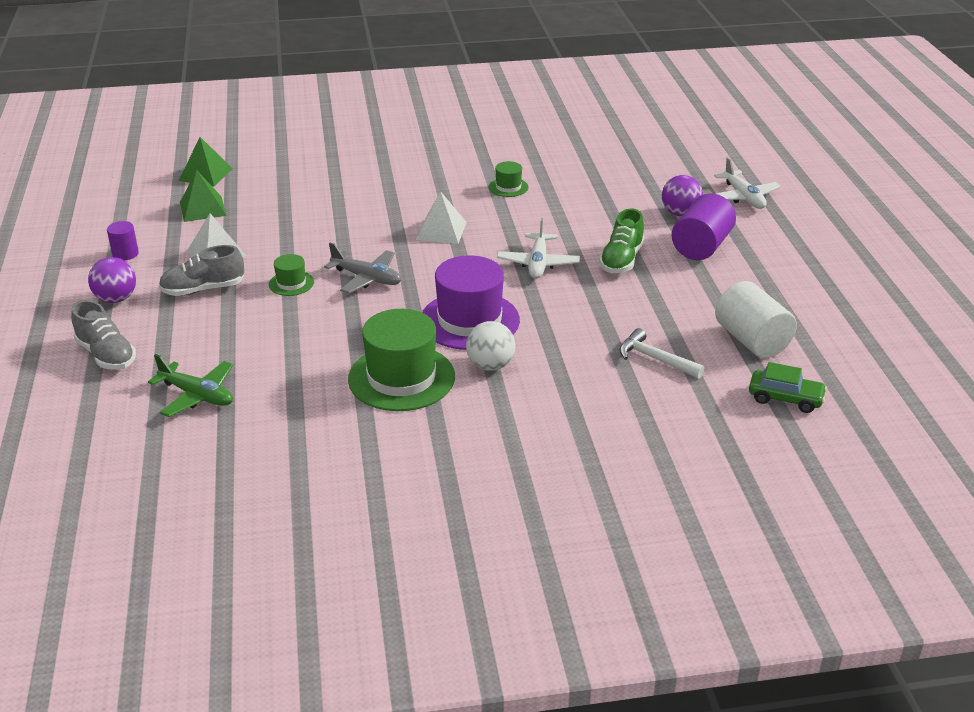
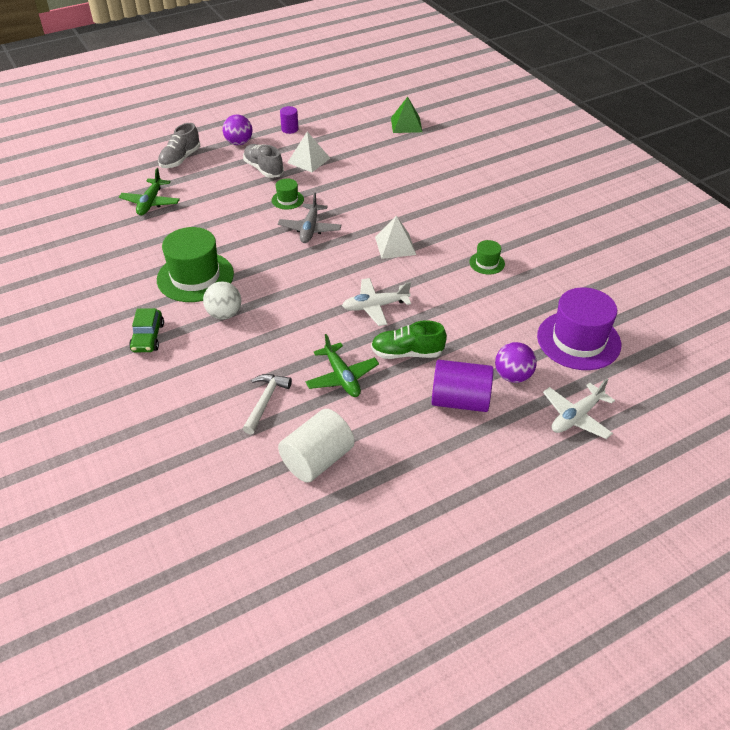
camera: 70 degrees right, 10 degrees up
green pyramid [180,170,227,222] -> none
purple hat [422,256,520,350] -> purple hat moved to [537,287,621,370]
green car [749,362,827,413] -> green car moved to [129,308,164,352]
none -> green plane [305,334,379,397]

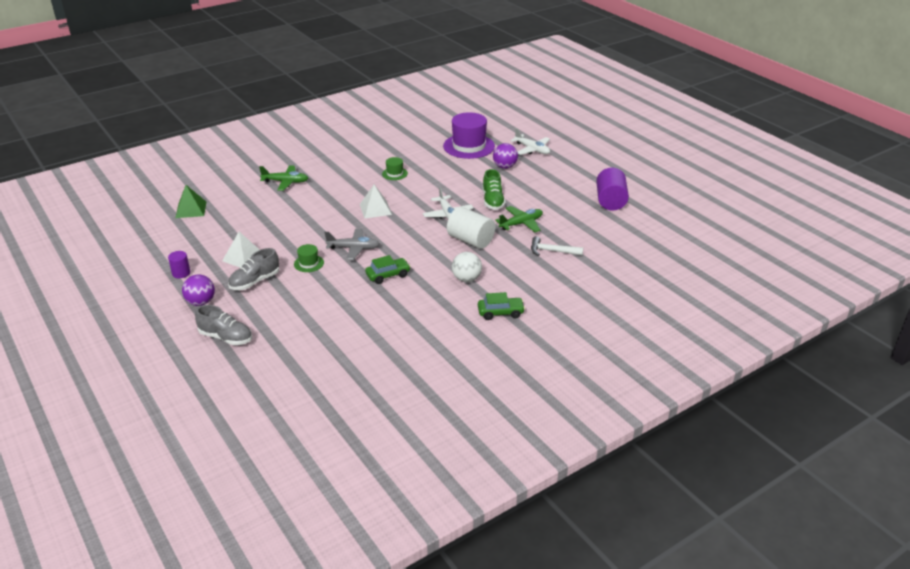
camera: 95 degrees left, 10 degrees down
green plane [119,168,180,216] -> green plane moved to [259,165,308,191]
green hat [157,227,234,302] -> none
white cylinder [278,409,355,483] -> white cylinder moved to [447,207,495,249]
purple cylinder [432,360,493,412] -> purple cylinder moved to [596,168,629,211]
none -> green car [365,255,411,284]

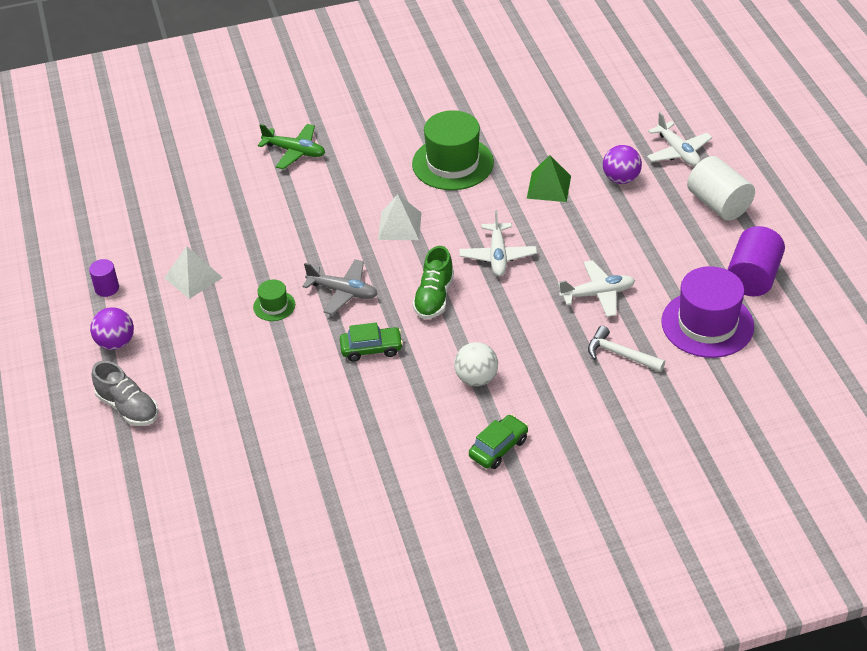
camera: 20 degrees right, 10 degrees up
green pyramid [175,185,206,218] -> green pyramid moved to [527,155,571,202]
grey shoe [228,248,279,290] -> none
green hat [382,157,408,180] -> green hat [412,110,494,190], size x2.12
purple hat [443,112,495,159] -> purple hat moved to [661,266,754,358]
white cylinder [447,207,495,249] -> white cylinder moved to [687,156,755,221]
green car [478,292,525,320] -> green car turned 60 degrees counterclockwise [469,415,528,469]
green shoe [482,169,506,210] -> green shoe moved to [412,246,454,319]
green plane [495,206,543,232] -> white plane [558,260,635,317]

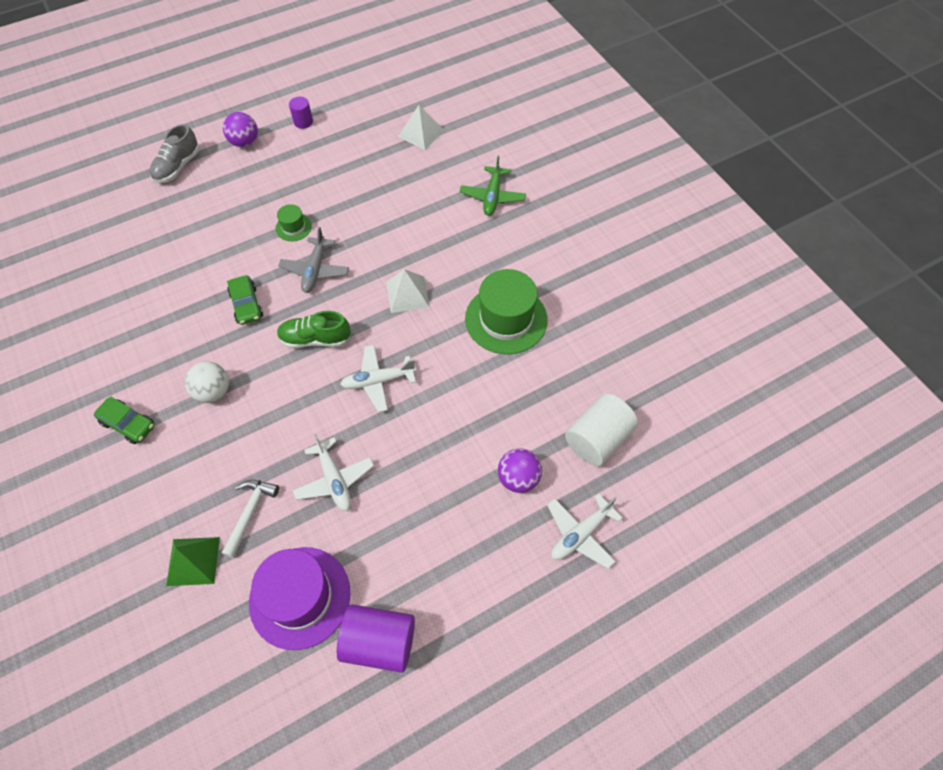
camera: 75 degrees right, 15 degrees up
white pyramid [165,246,223,299] -> white pyramid moved to [398,105,444,150]
green pyramid [527,155,571,202] -> green pyramid moved to [166,537,220,586]
white cylinder [687,156,755,221] -> white cylinder moved to [565,394,638,466]

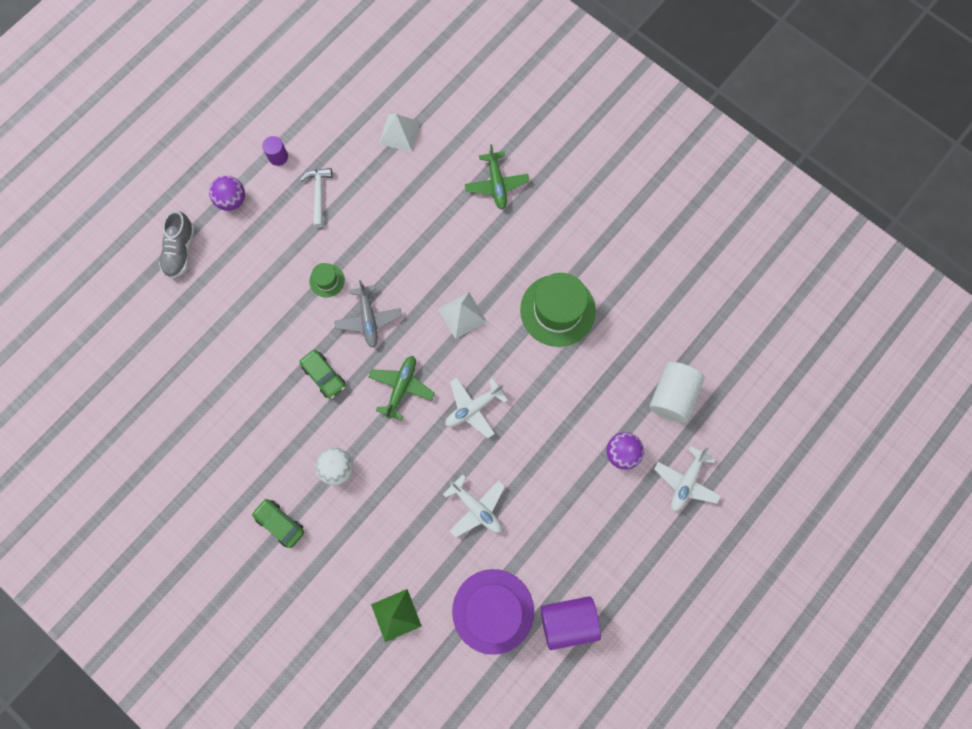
camera: 20 degrees left, 15 degrees up
green car [94,397,155,444] -> green car turned 150 degrees counterclockwise [252,499,304,548]
white hammer [222,480,279,558] -> white hammer moved to [300,168,333,228]
green shoe [277,311,351,348] -> green plane [368,356,435,420]

